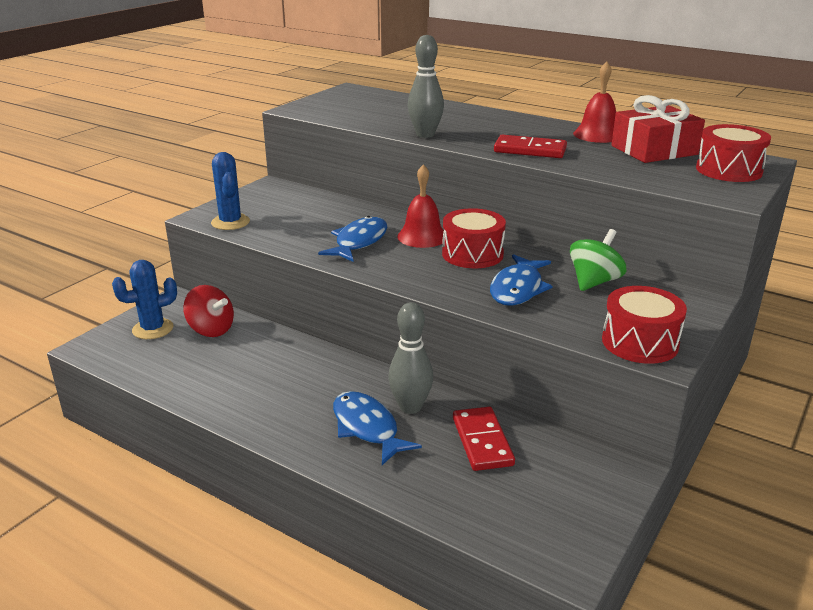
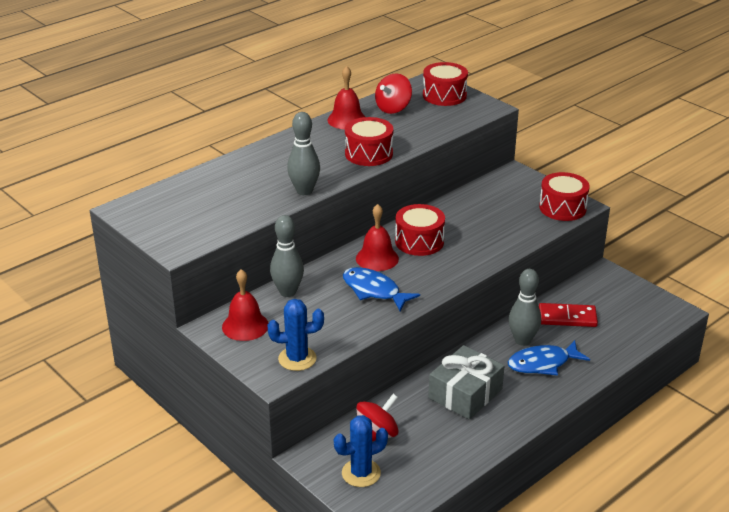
camera: 75 degrees left, 5 degrees up
blue cactus [112,260,177,339] -> blue cactus turned 75 degrees clockwise [334,415,388,487]
blue fish [490,254,553,306] -> none
red domino [494,135,567,158] -> red drum [345,117,393,166]
green spinning top [570,229,626,291] -> none
red gift [612,95,705,163] -> red spinning top [375,73,412,114]
none -> red bell [222,269,268,341]
none -> grey bowling pin [270,215,304,297]
none -> grey gift [428,345,504,420]

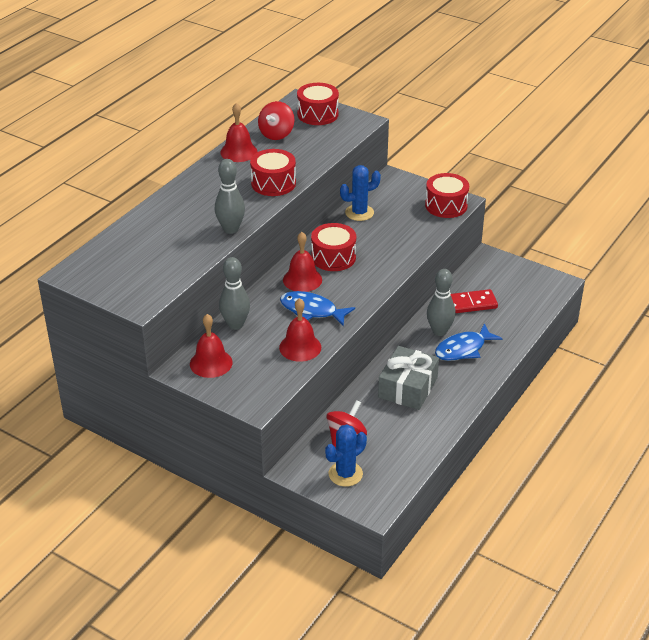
camera: 15 degrees left, 5 degrees up
blue cactus [268,299,324,371] -> blue cactus moved to [340,165,381,221]
none -> red bell [279,298,321,362]

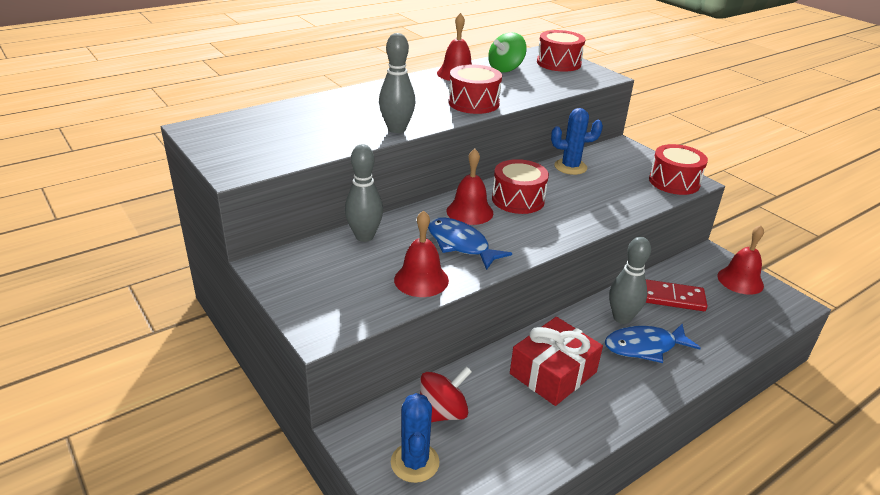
camera: 20 degrees right, 5 degrees down
red bell [190,314,233,378] -> red bell moved to [717,225,764,295]
red spinning top [258,101,294,140] -> green spinning top [488,32,527,72]
blue cactus [325,425,367,487] -> blue cactus turned 75 degrees counterclockwise [391,393,440,483]
grey gift [378,346,439,410] -> red gift [510,317,603,406]

